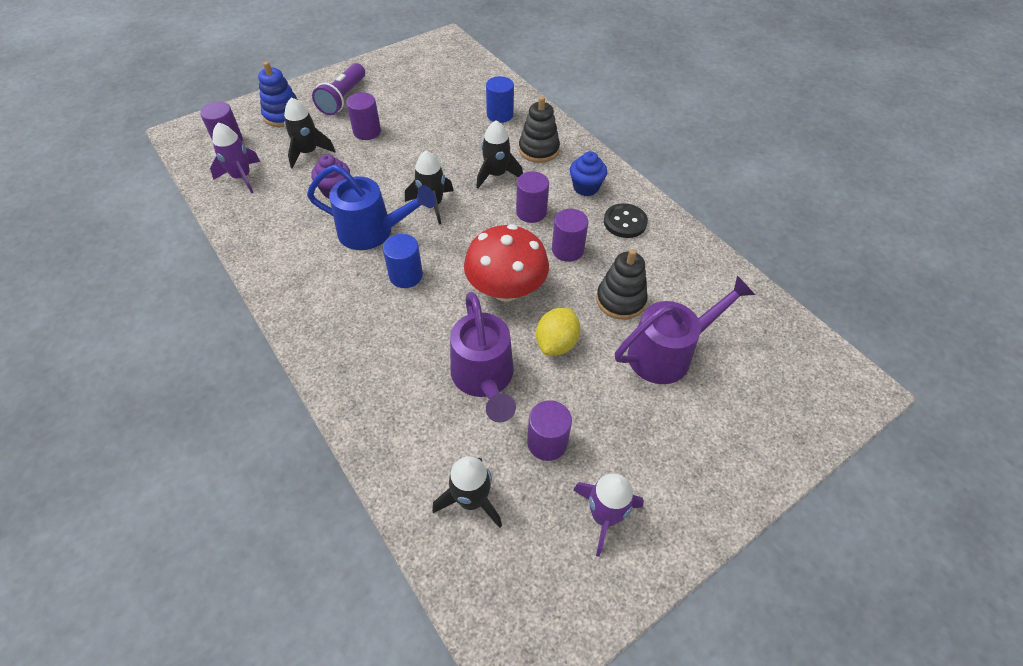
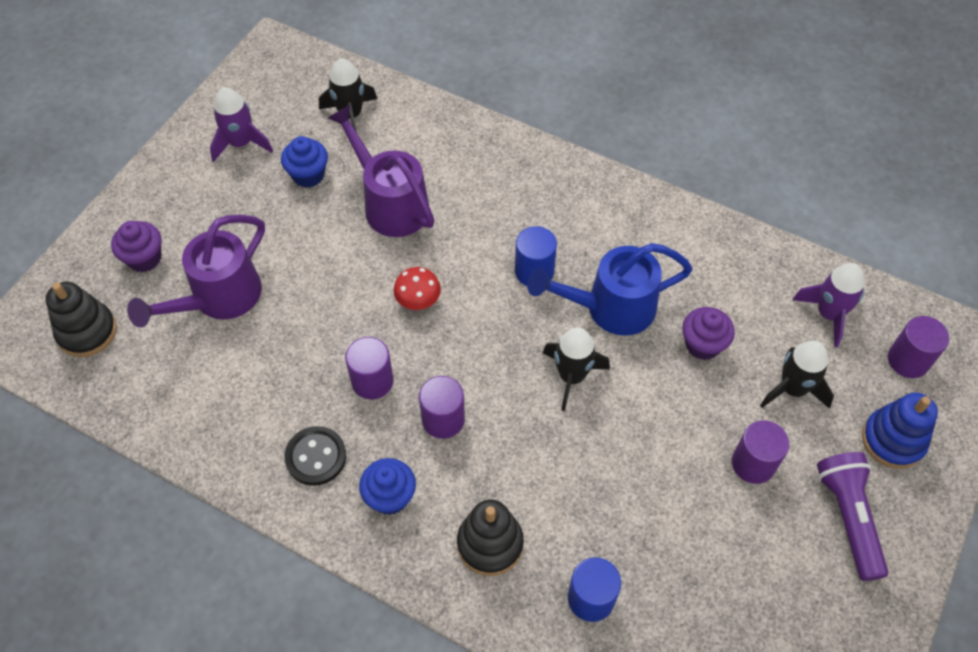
camera: 155 degrees right, 5 degrees up
red mushroom [464,224,549,301] -> red mushroom [394,267,441,310], size x0.48
black rocket [476,120,523,189] -> none
purple cylinder [527,400,572,461] -> blue cupcake [281,136,328,188]
yellow lemon [536,308,580,356] -> none
black stacking toy [596,249,648,320] -> black stacking toy moved to [46,282,117,357]
none -> purple cupcake [111,221,162,272]

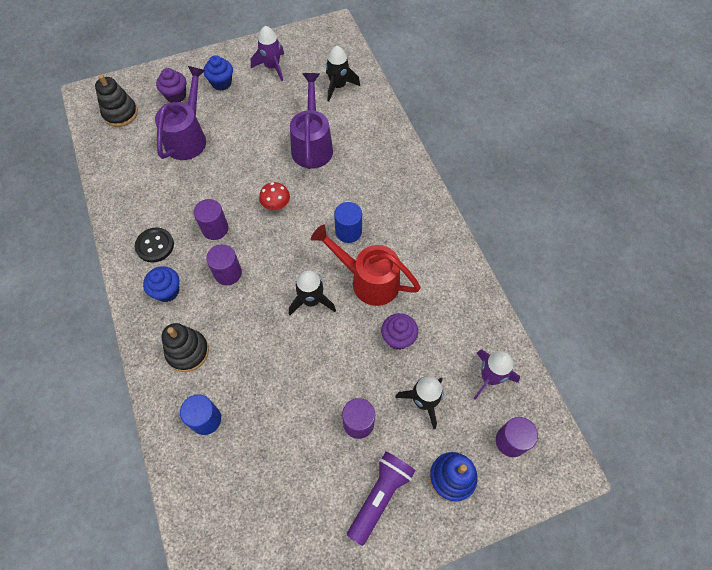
camera: 40 degrees right, 5 degrees up
purple watering can [127,215,265,328] -> purple watering can turned 120 degrees clockwise [155,66,206,160]
blue cupcake [281,136,328,188] -> blue cupcake moved to [203,55,233,91]
blue watering can [527,243,693,336] -> red watering can [311,225,421,306]

